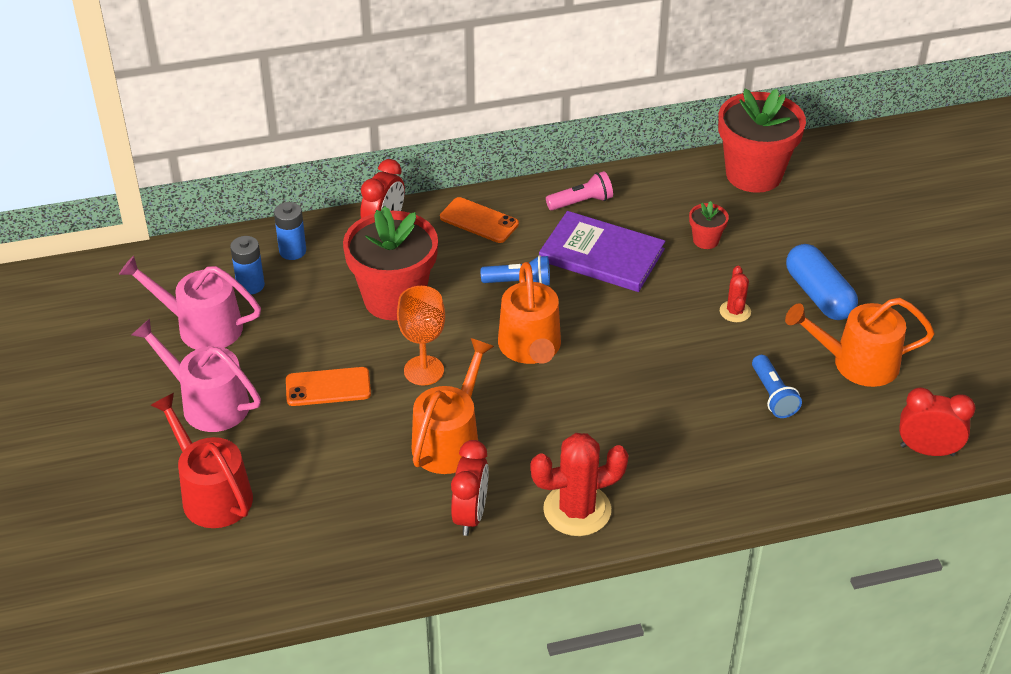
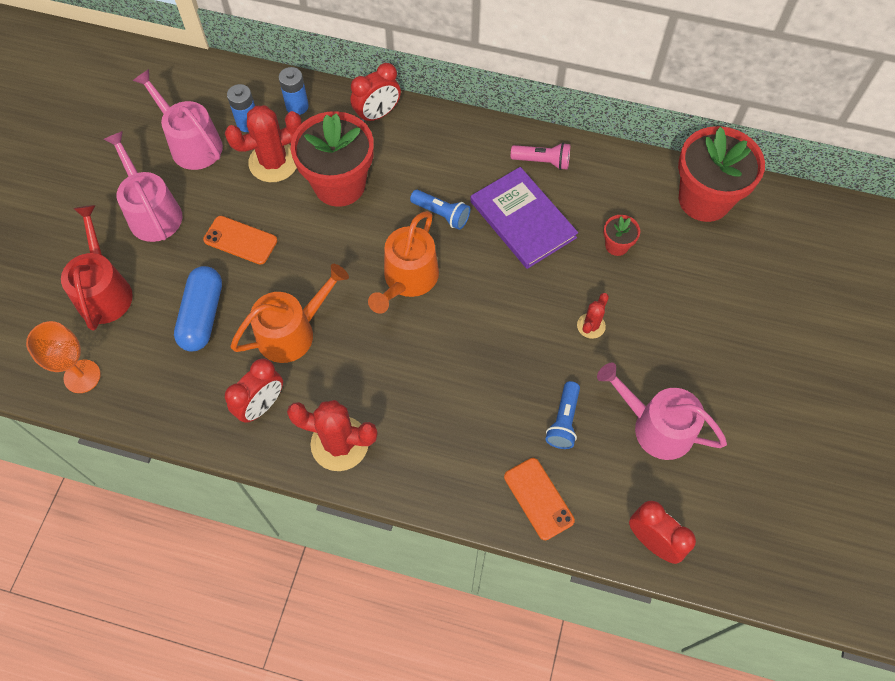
camera: 30 degrees right, 20 degrees up
orange goblet [397,286,445,386] -> orange goblet moved to [26,321,101,393]
orange phone [440,197,519,243] -> orange phone moved to [504,458,575,540]
orange watering can [785,298,935,387] -> pink watering can [597,363,727,460]
blue capsule [786,244,858,320] -> blue capsule moved to [174,266,222,352]
none -> red cactus [225,105,302,182]

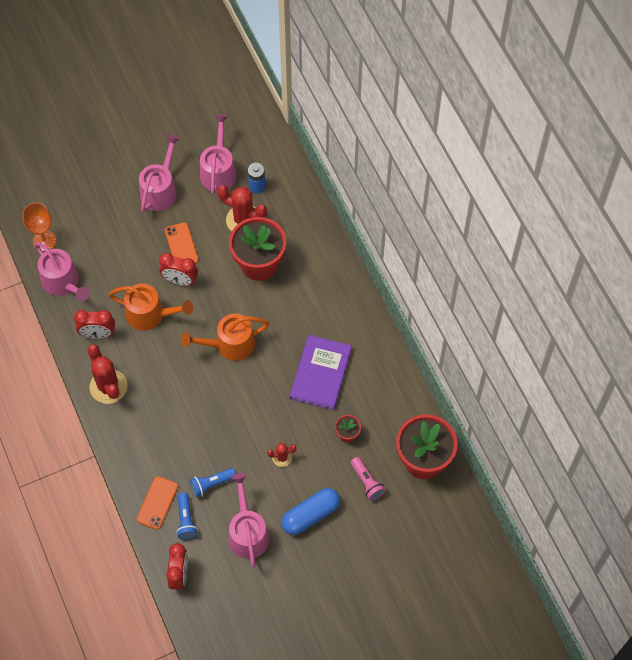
camera: 50 degrees right, 0 degrees up
red watering can [61,205,133,331] -> none
blue capsule [174,266,222,352] -> blue capsule moved to [281,488,340,535]
blue battery [279,67,309,115] -> none
red clock [350,63,401,122] -> red clock moved to [159,253,198,286]
blue flashlight [410,190,470,230] -> blue flashlight moved to [177,493,198,540]
pink flashlight [511,143,570,170] -> pink flashlight moved to [351,457,386,501]
none -> pink watering can [35,242,89,301]

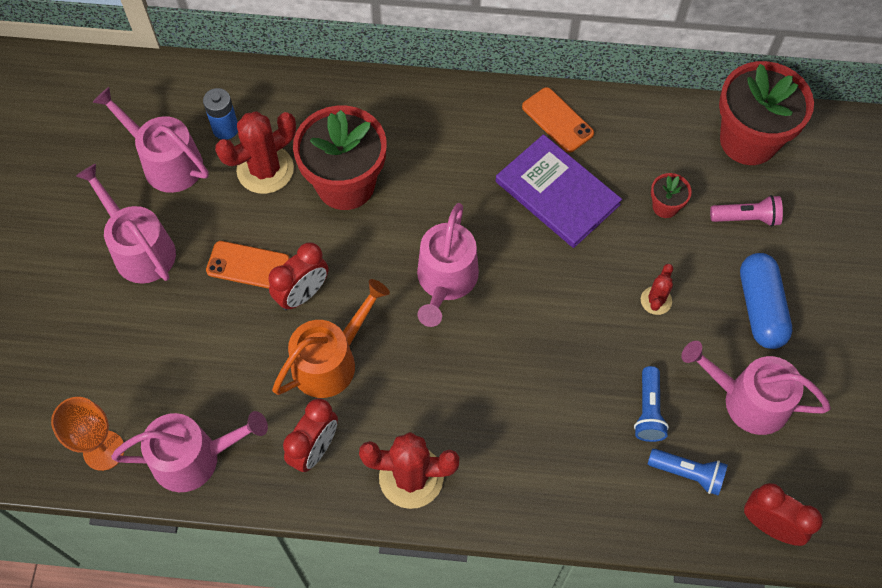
camera: 60 degrees left, 0 degrees up
orange phone [137,476,178,530] -> orange phone moved to [522,87,594,153]
orange watering can [181,314,269,361] -> pink watering can [417,203,479,327]

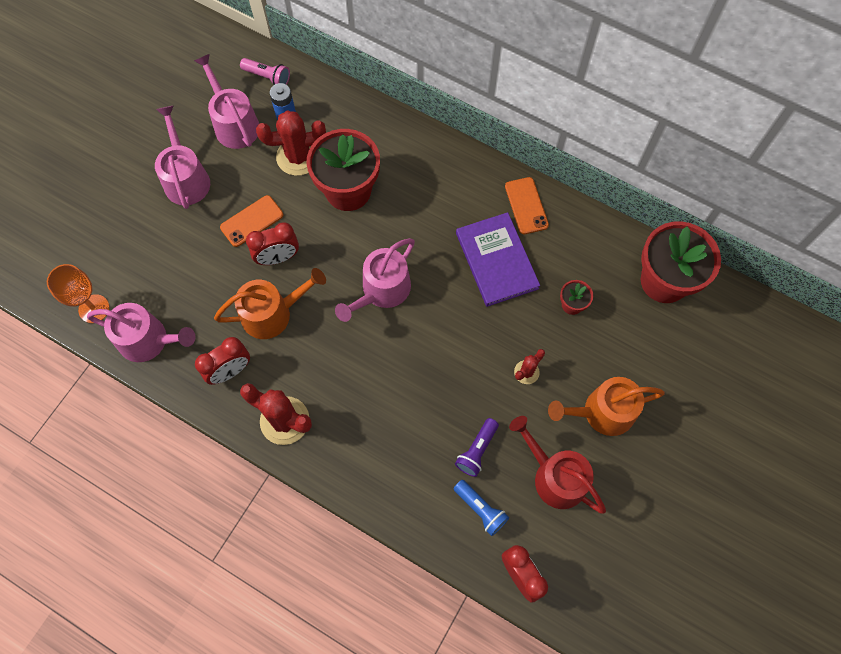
camera: 25 degrees right, 5 degrees up
orange phone [206,241,290,289] -> orange phone turned 75 degrees counterclockwise [220,195,283,247]
blue flashlight [634,366,669,442] -> purple flashlight [455,418,499,477]
pink watering can [681,341,831,435] -> red watering can [509,416,606,514]
pink flashlight [710,195,783,227] -> pink flashlight moved to [240,58,290,85]
blue capsule [740,253,792,349] -> orange watering can [548,377,665,436]

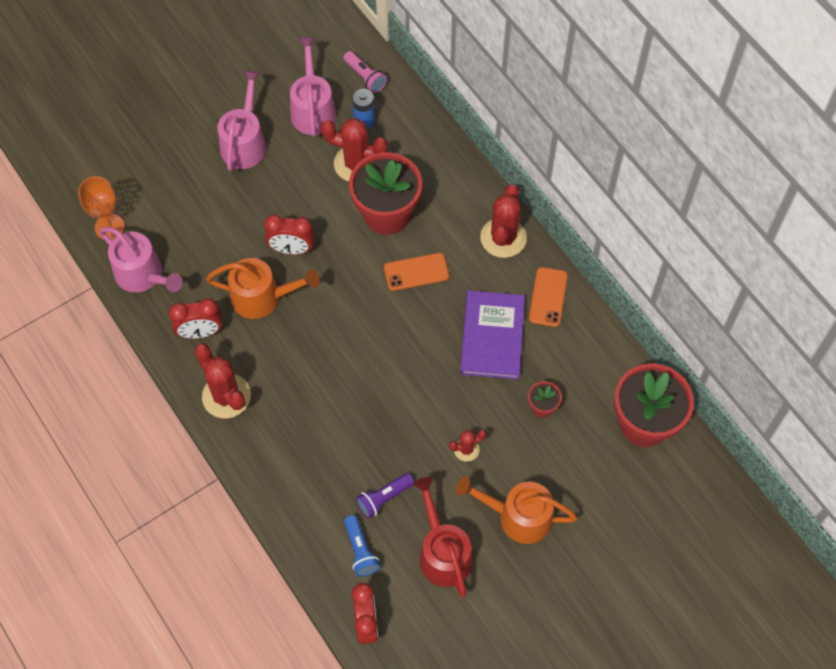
camera: 25 degrees right, 5 degrees down
orange phone [220,195,283,247] -> orange phone moved to [384,253,449,291]
pink watering can [335,238,415,322] -> none
none -> red cactus [480,184,527,258]

